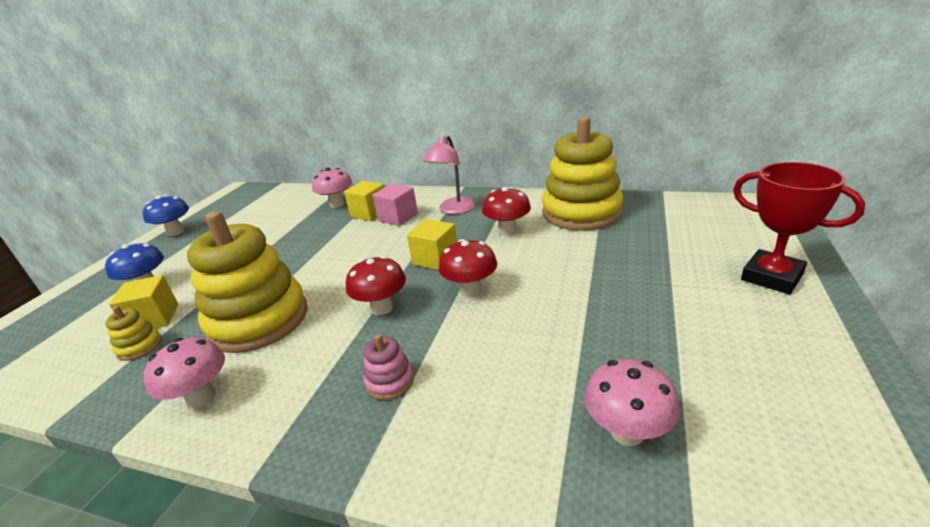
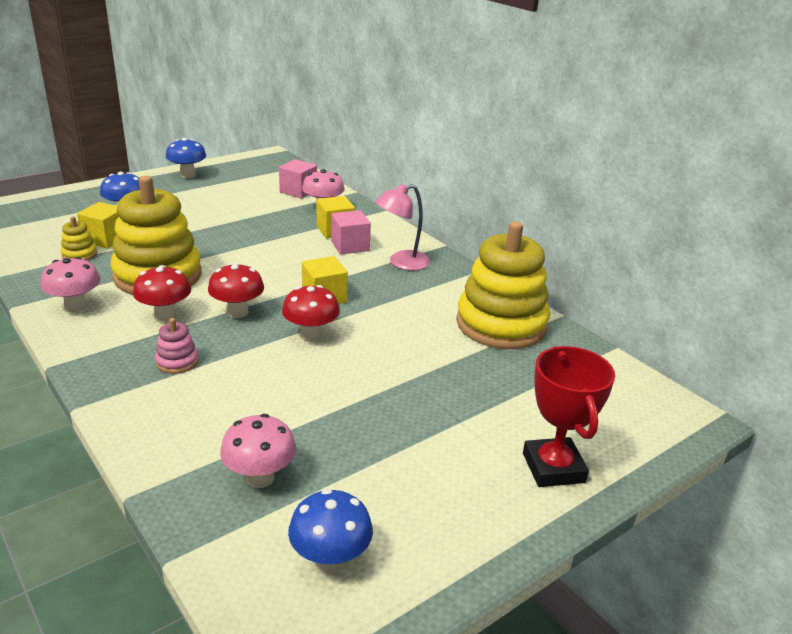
camera: 30 degrees right, 0 degrees up
red mushroom [482,187,531,236] -> red mushroom moved to [133,265,191,321]
none -> pink cube [279,159,317,199]
none -> blue mushroom [288,489,373,573]

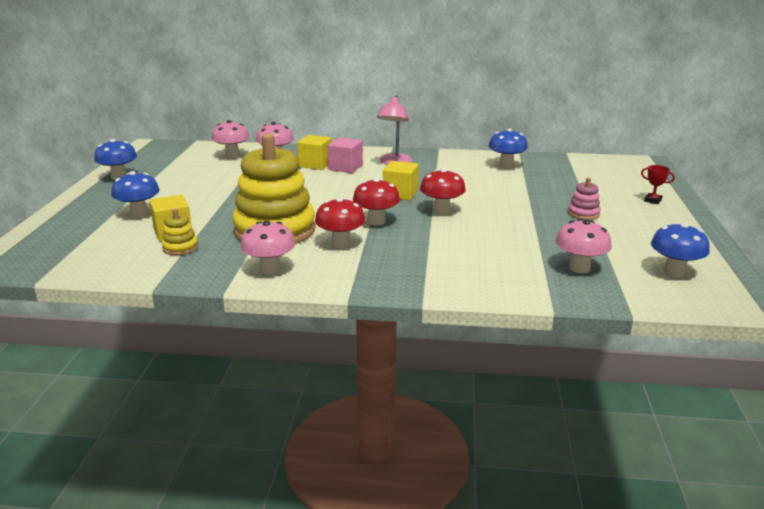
camera: 45 degrees left, 5 degrees down
pink stacking toy [155,318,199,374] -> pink stacking toy moved to [568,177,601,220]
pink cube [279,159,317,199] -> pink mushroom [211,120,250,158]
yellow stacking toy [456,221,550,349] -> blue mushroom [489,129,528,168]
red trophy [523,346,615,487] -> red trophy [641,165,675,204], size x0.45

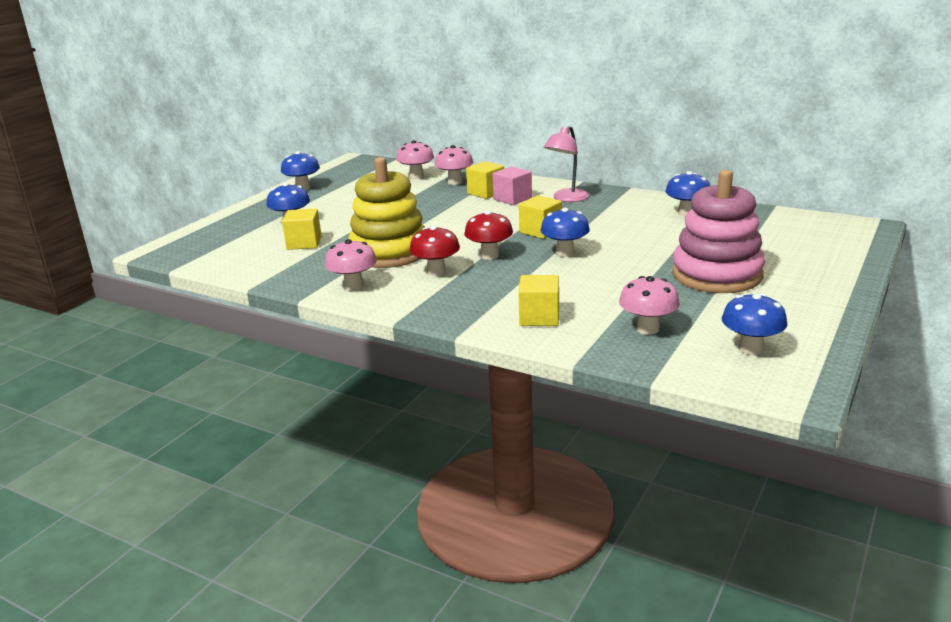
camera: 25 degrees right, 0 degrees up
yellow stacking toy [162,208,198,255] -> none
red mushroom [420,168,466,215] -> blue mushroom [540,208,590,257]
pink stacking toy [568,177,601,220] -> pink stacking toy [672,170,765,293], size x2.46
red trophy [641,165,675,204] -> none
none -> yellow cube [518,275,559,326]

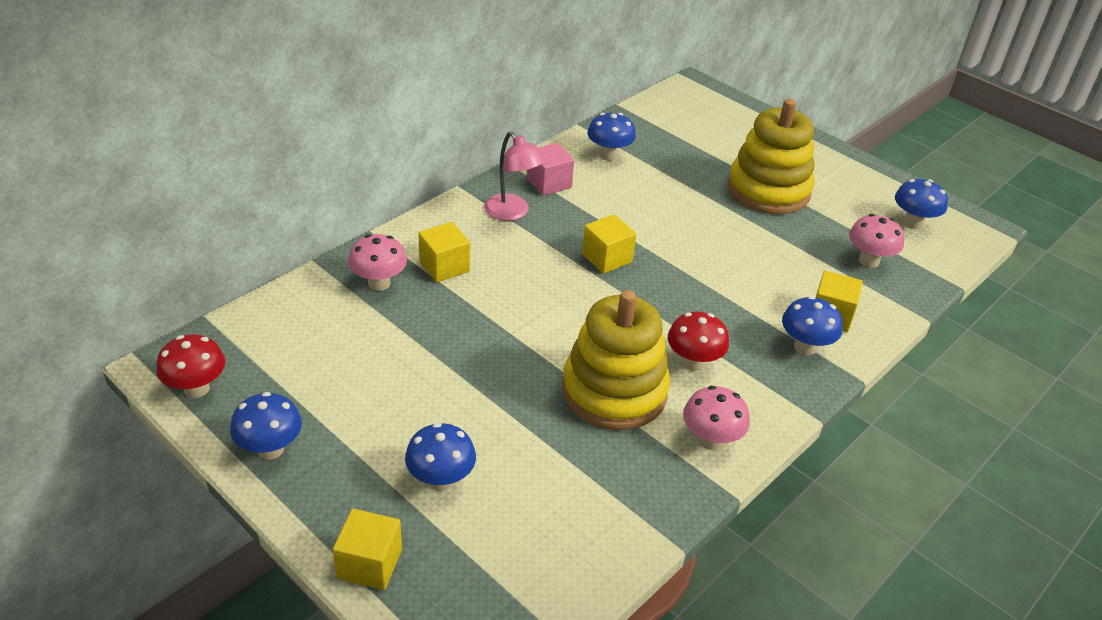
camera: 80 degrees left, 15 degrees up
yellow cube [282,209,322,250] -> yellow cube moved to [333,509,402,590]
pink mushroom [396,140,434,179] -> none
red mushroom [464,211,513,260] -> red mushroom moved to [156,334,225,398]
pink cube [492,166,532,205] -> pink cube moved to [527,143,574,196]
blue mushroom [540,208,590,257] -> blue mushroom moved to [782,296,843,355]
pink stacking toy [672,170,765,293] -> yellow stacking toy [728,99,815,214]

